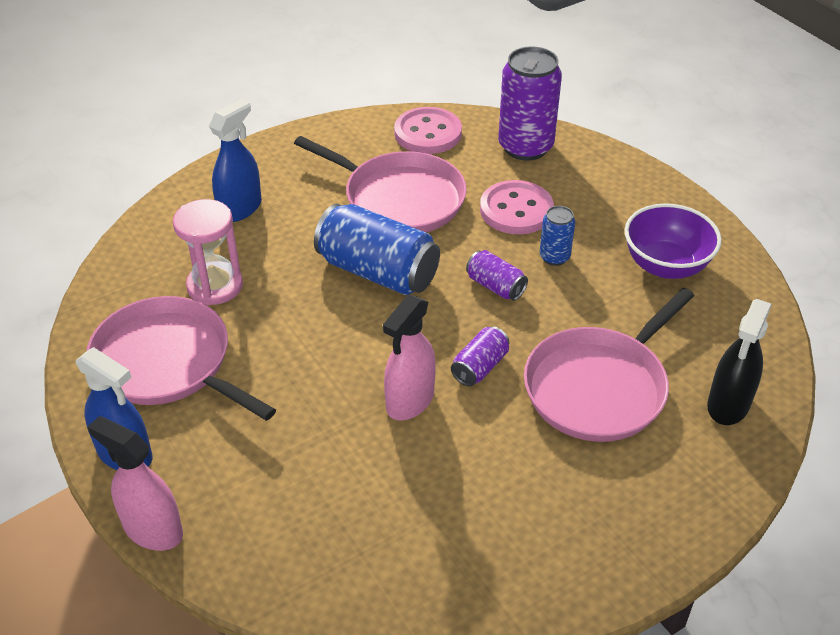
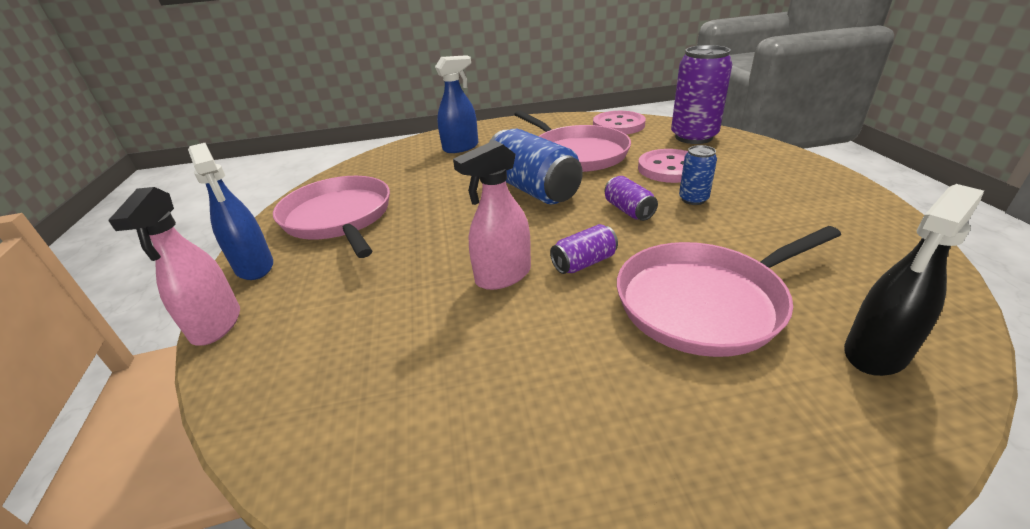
camera: 25 degrees right, 10 degrees down
pink spray bottle [87,416,183,551] -> pink spray bottle turned 150 degrees counterclockwise [108,187,240,345]
pink hourglass [173,199,243,305] -> none
purple bowl [625,203,722,279] -> none

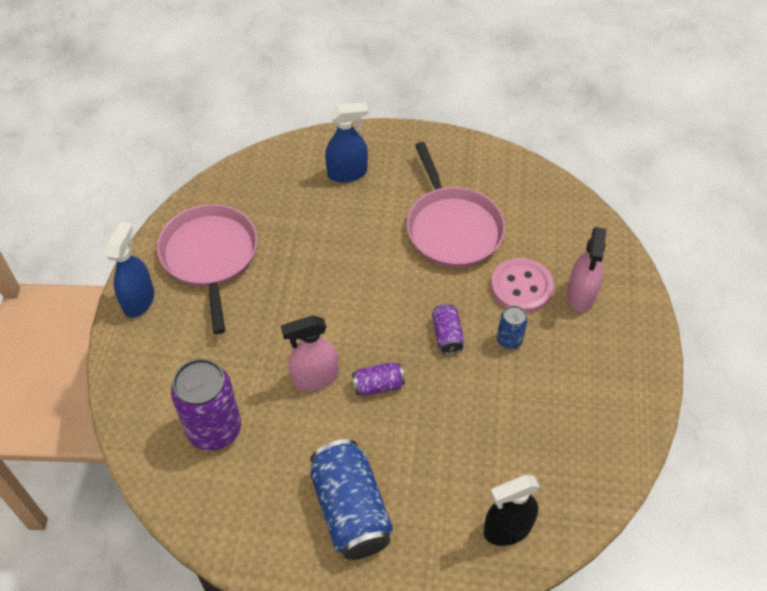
camera: 15 degrees right, 20 degrees up
pink spray bottle [108,187,240,345] -> pink spray bottle moved to [567,227,606,312]
blue spray bottle [188,143,273,280] -> blue spray bottle turned 150 degrees counterclockwise [106,221,154,318]
blue can [489,129,583,204] -> blue can moved to [310,439,393,560]
pink button [593,111,646,134] -> none
pink pan [617,226,841,357] -> none
purple can [671,45,733,144] -> purple can moved to [171,359,241,451]

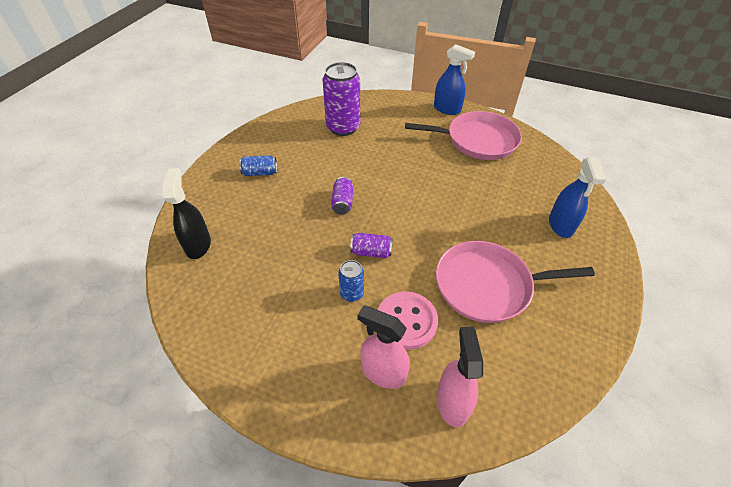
camera: 105 degrees right, 5 degrees down
pink spray bottle [281,315,338,391] -> pink spray bottle moved to [437,327,483,428]
blue can [310,439,393,560] -> blue can [239,156,277,176], size x0.50

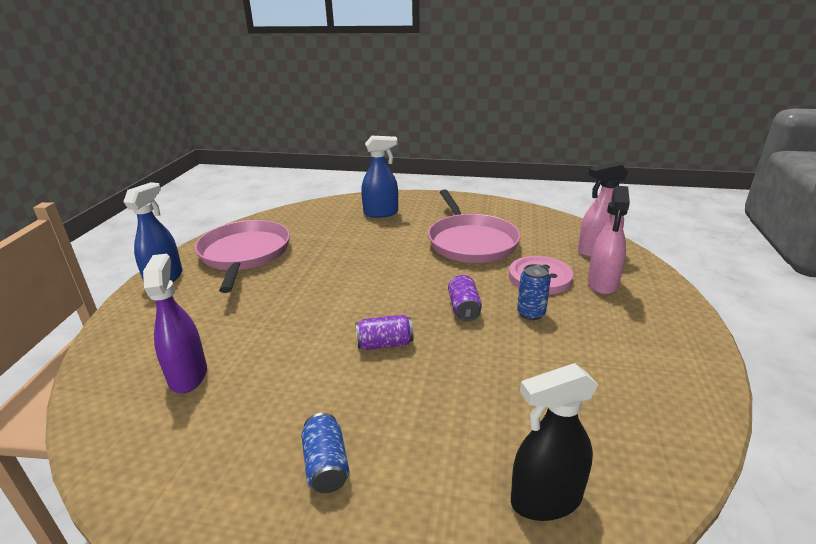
camera: 100 degrees left, 20 degrees down
purple can [323,62,360,136] -> purple spray bottle [143,254,207,393]

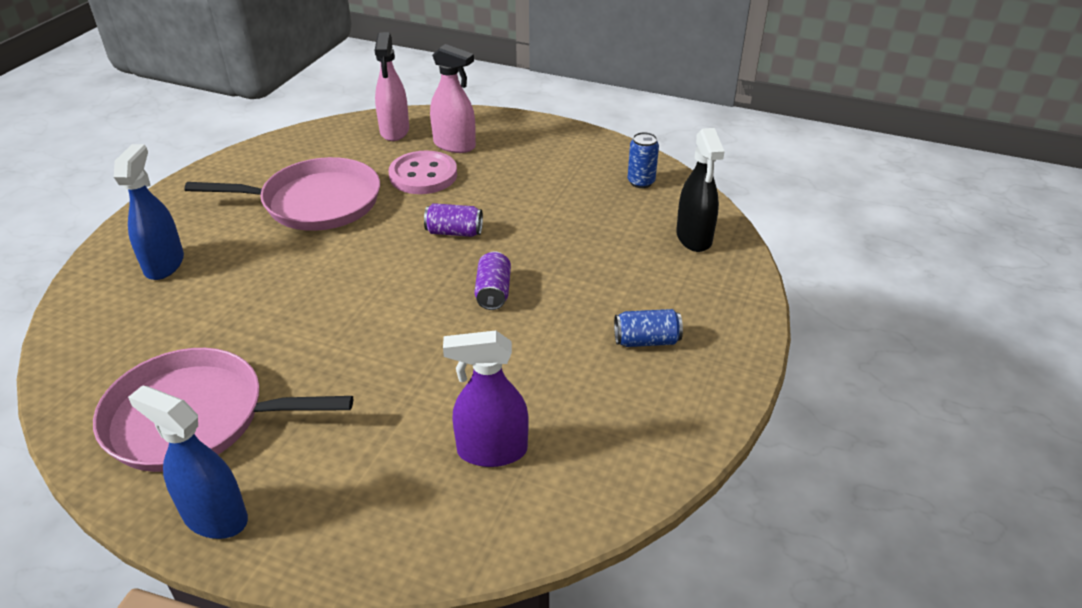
camera: 80 degrees left, 10 degrees up
blue can [517,264,551,320] -> blue can moved to [628,132,659,188]

